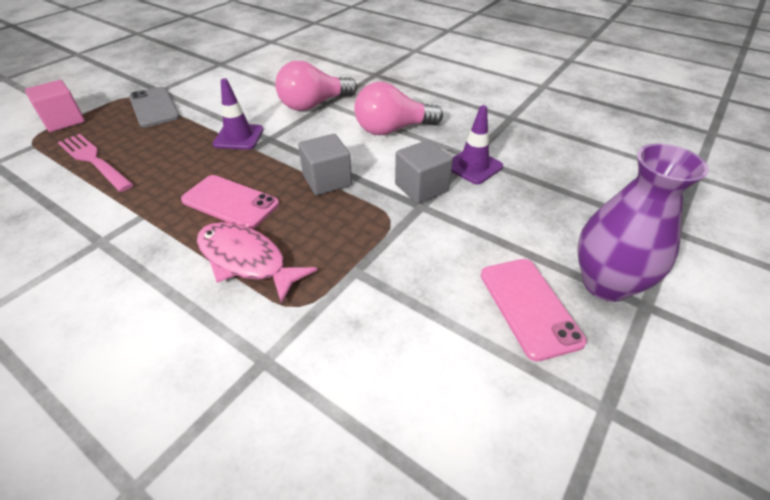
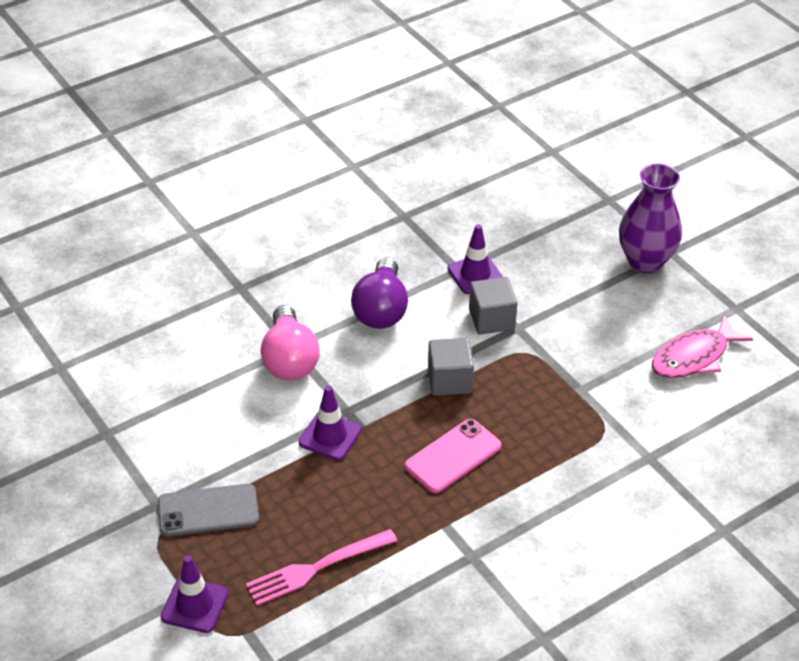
camera: 70 degrees left, 0 degrees up
pink cube [25,80,85,132] -> purple traffic cone [161,555,228,633]
pink fish [197,222,317,304] -> pink fish moved to [652,315,753,378]
pink light bulb [354,82,443,135] -> purple light bulb [351,257,408,329]
pink phone [481,259,587,362] -> none

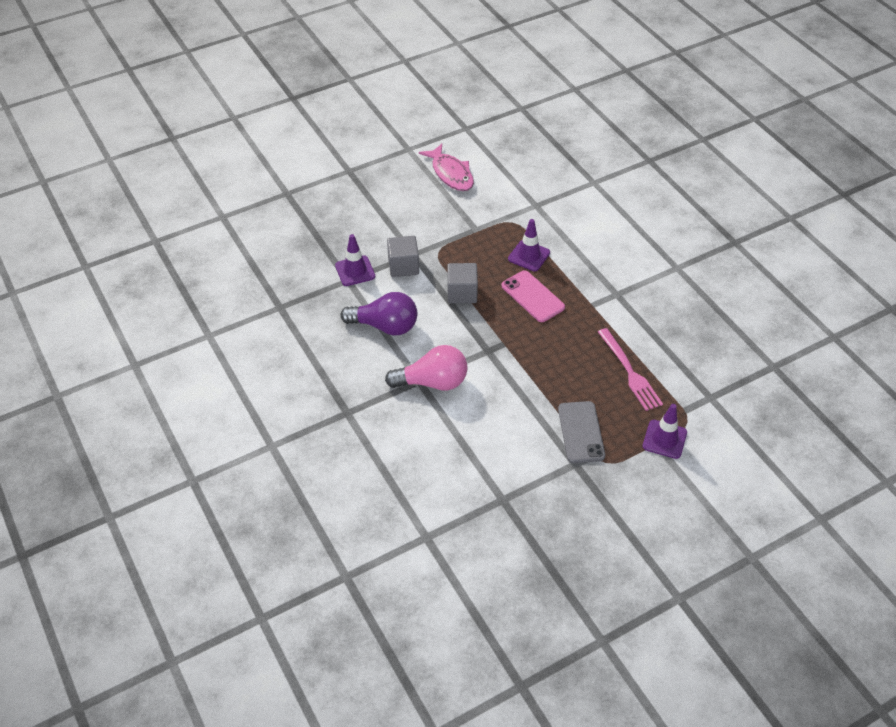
camera: 85 degrees left, 5 degrees up
purple traffic cone [299,385,361,461] -> purple traffic cone moved to [508,219,550,271]
purple vase [619,164,682,273] -> none

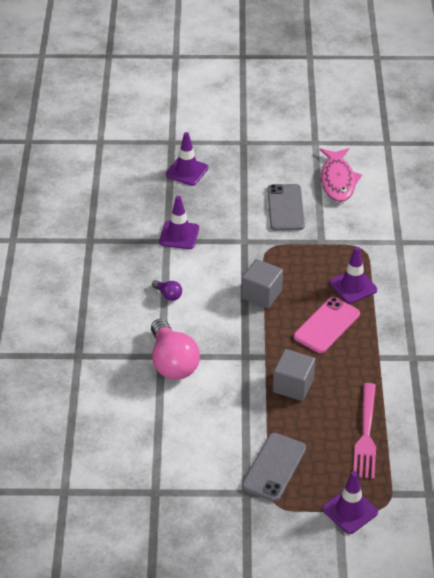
camera: 30 degrees right, 5 degrees down
purple light bulb [341,292,417,336] -> purple light bulb [152,280,182,301], size x0.45
pink light bulb [385,345,468,390] -> pink light bulb turned 45 degrees clockwise [151,319,200,380]
grey cube [387,236,419,277] -> grey cube moved to [273,349,315,401]
pink phone [502,270,565,322] -> pink phone turned 45 degrees clockwise [294,297,360,353]
none -> purple traffic cone [166,132,208,186]
none -> grey phone [267,184,305,231]

